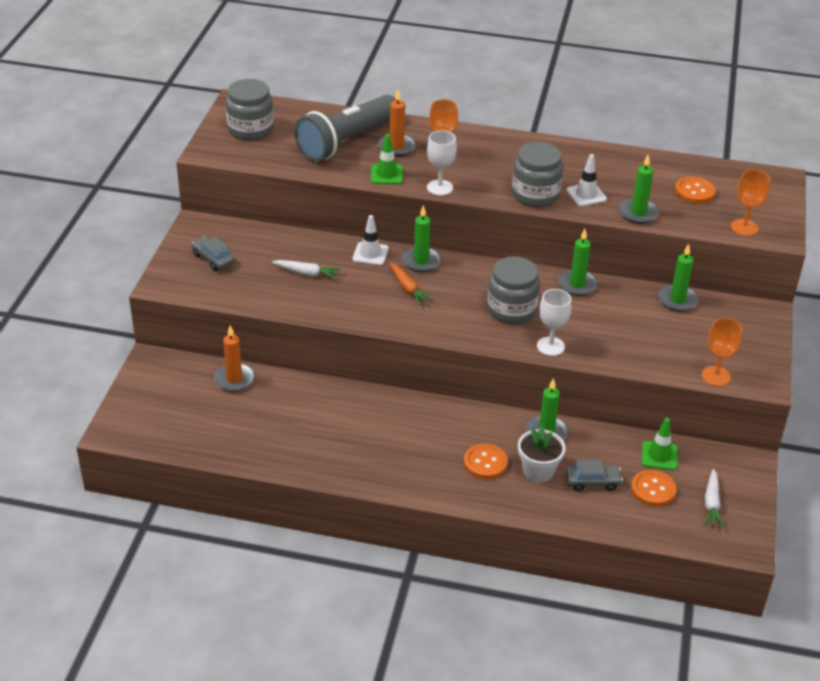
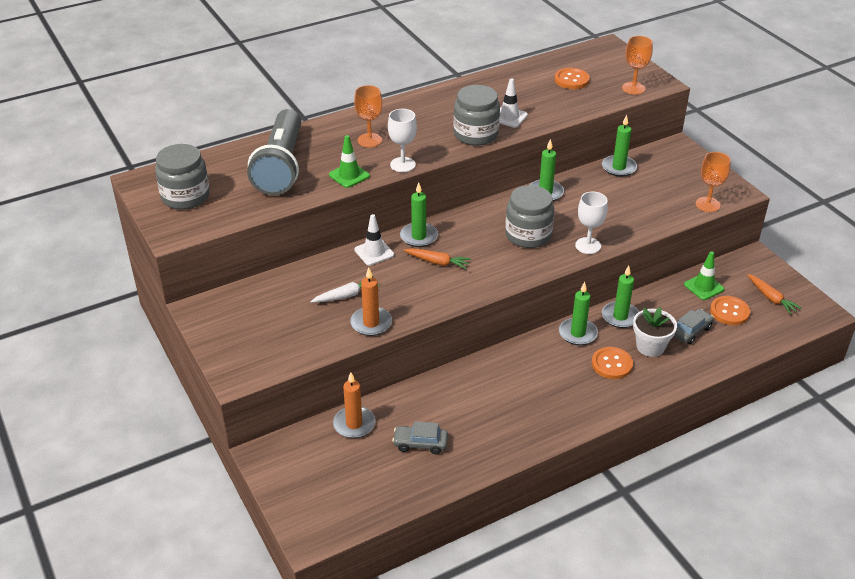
camera: 40 degrees left, 0 degrees up
grey car [192,236,235,271] -> grey car moved to [392,421,448,454]
orange candle [378,90,416,156] -> orange candle moved to [350,267,392,336]
green candle [619,155,659,224] -> green candle moved to [559,282,598,345]
white carrot [704,469,724,528] -> orange carrot [748,274,802,315]

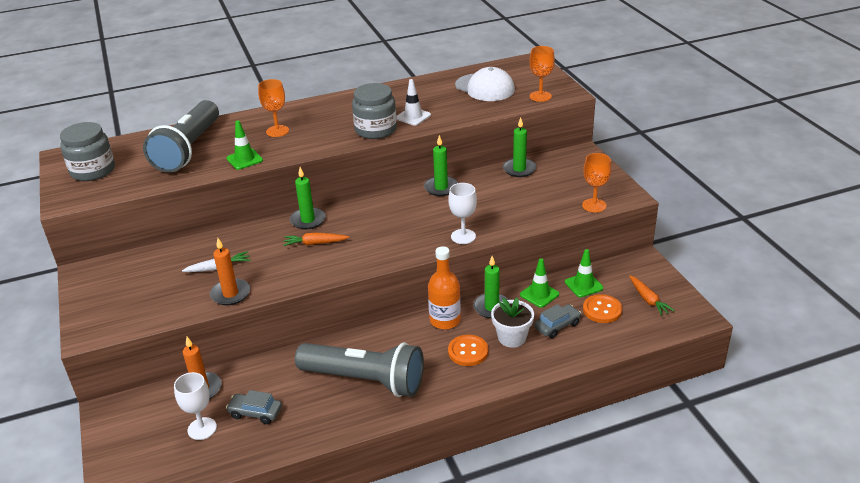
camera: 10 degrees right, 5 degrees down
white traffic cone [354,214,394,266] -> none
white goblet [388,109,417,172] -> white goblet moved to [174,372,217,440]
orange carrot [403,248,471,269] -> orange carrot turned 150 degrees clockwise [283,233,349,246]
grey jar [505,185,554,248] -> none
orange button [555,68,590,89] -> white cap [455,67,515,101]
green candle [559,282,598,345] -> orange bottle [428,246,461,329]
none -> grey flashlight [295,342,424,397]
none -> green traffic cone [520,258,559,308]

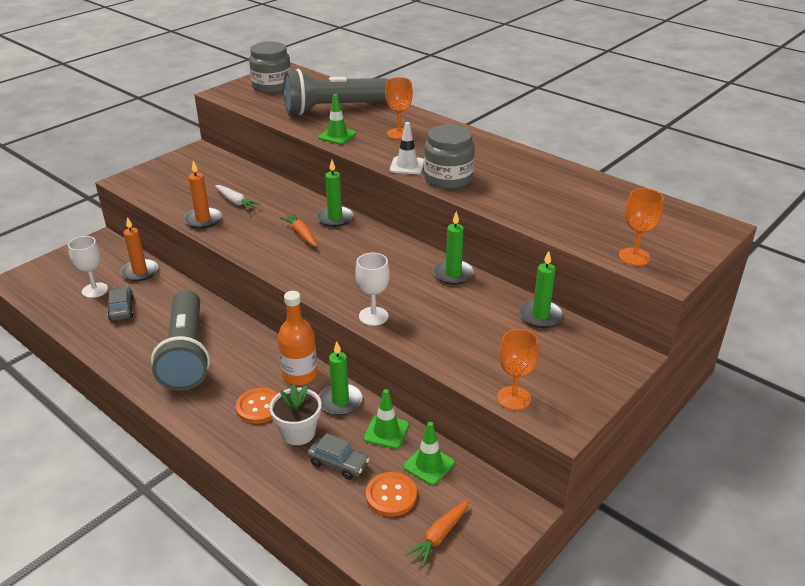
camera: 60 degrees right, 0 degrees up
white traffic cone [397,79,431,126] -> white traffic cone moved to [390,122,424,174]
white cap [455,67,515,101] -> none

